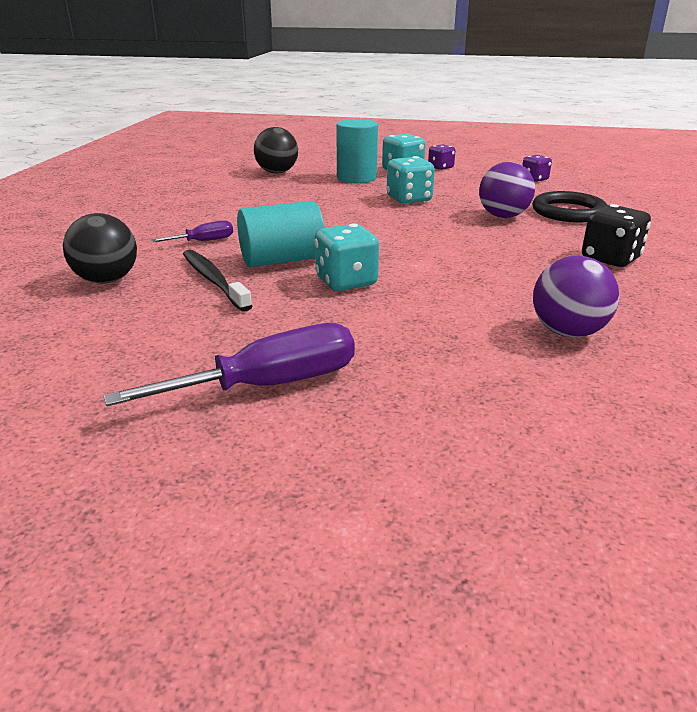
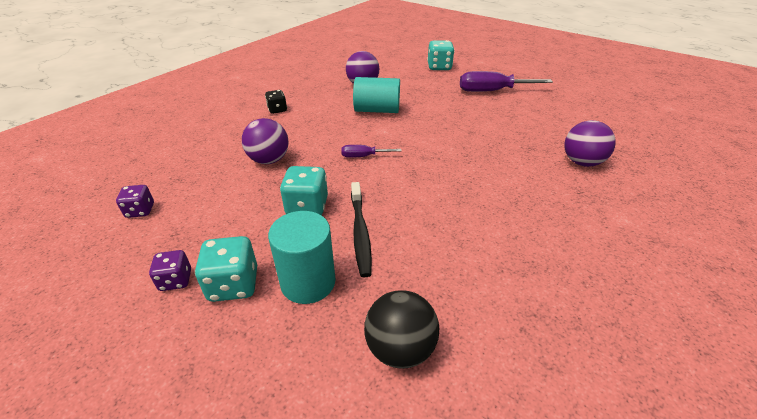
camera: 155 degrees left, 10 degrees up
black ball [63,213,137,283] -> purple ball [564,120,616,167]
purple screwdriver [150,220,233,242] -> purple screwdriver moved to [341,145,402,158]
black toothbrush [183,250,252,312] -> black toothbrush moved to [351,182,372,277]
turquoise cylinder [237,201,325,267] -> turquoise cylinder moved to [353,77,400,113]
turquoise dice [314,223,379,291] -> turquoise dice moved to [427,40,455,70]
black ring [532,191,607,222] -> none
black dice [582,204,651,267] -> black dice [265,90,287,114], size x0.63

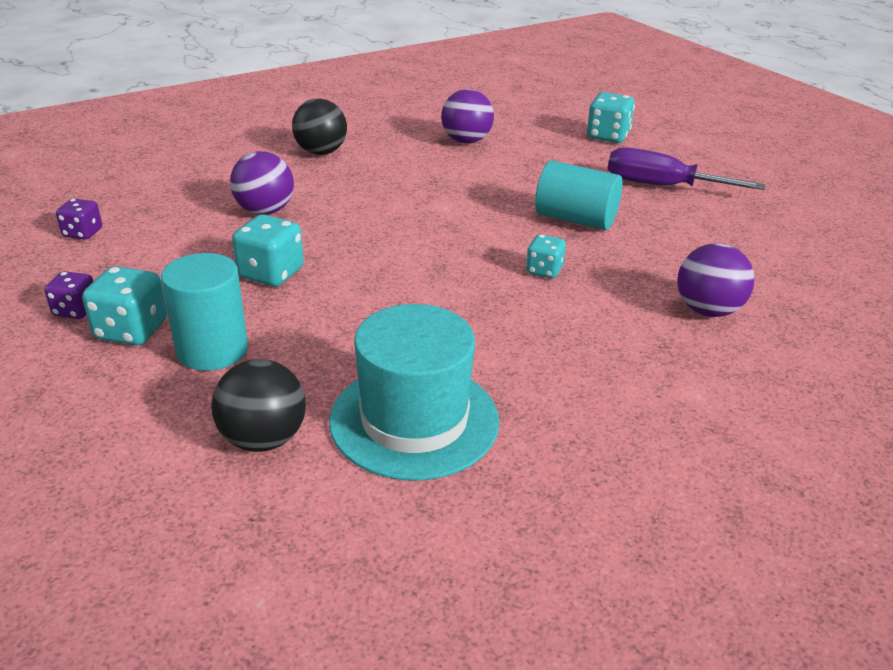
camera: 20 degrees right, 5 degrees down
black dice [265,90,287,114] -> black ball [292,99,347,155]
purple screwdriver [341,145,402,158] -> none
black toothbrush [351,182,372,277] -> none
turquoise cylinder [353,77,400,113] -> turquoise cylinder moved to [535,160,623,230]
none -> turquoise hat [329,304,499,480]
none -> turquoise dice [526,234,566,278]

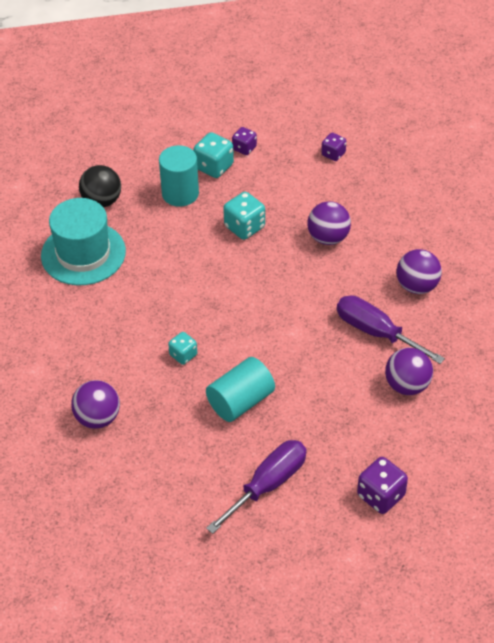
camera: 115 degrees right, 15 degrees up
black ball [292,99,347,155] -> purple ball [396,249,442,294]
turquoise dice [587,92,635,143] -> purple dice [357,457,408,514]
none -> purple screwdriver [337,295,445,364]

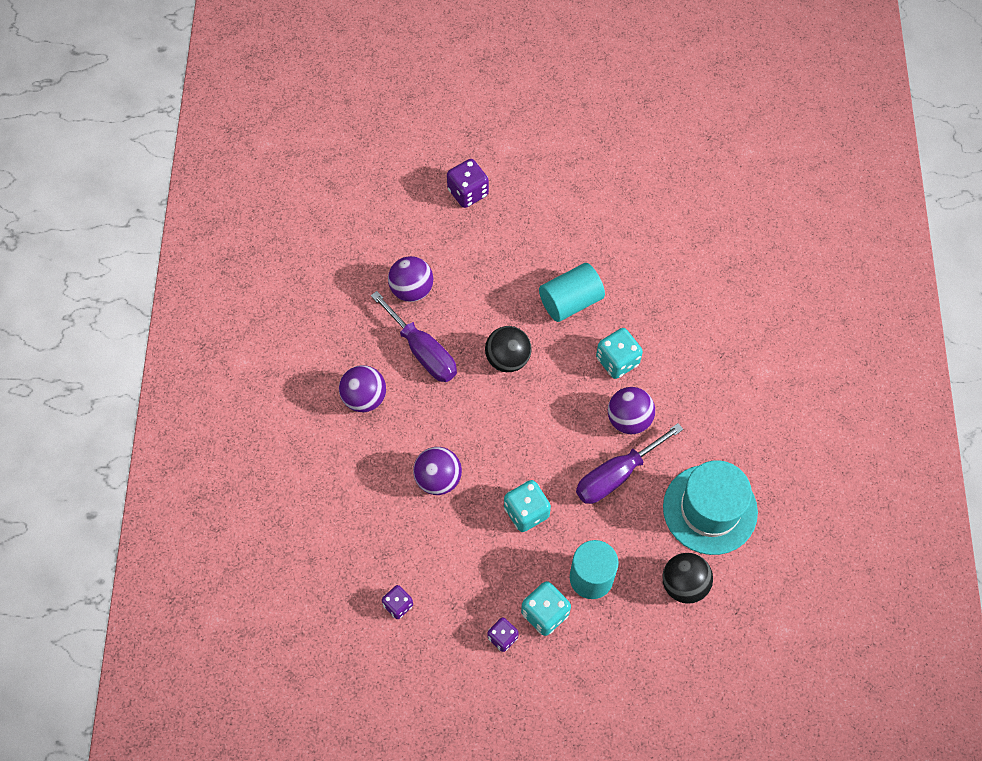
camera: 170 degrees left, 15 degrees up
purple ball [71,380,120,429] -> purple ball moved to [608,387,655,434]
turquoise dice [168,332,197,365] -> turquoise dice [596,328,643,379], size x1.58
purple screwdriver [206,440,306,534] -> purple screwdriver moved to [576,423,683,504]
none -> black ball [485,326,532,372]

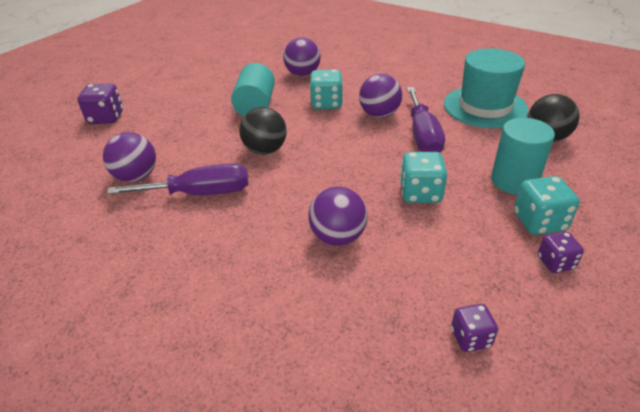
camera: 55 degrees left, 25 degrees down
purple ball [339,365,386,412] -> purple ball moved to [283,37,321,76]

